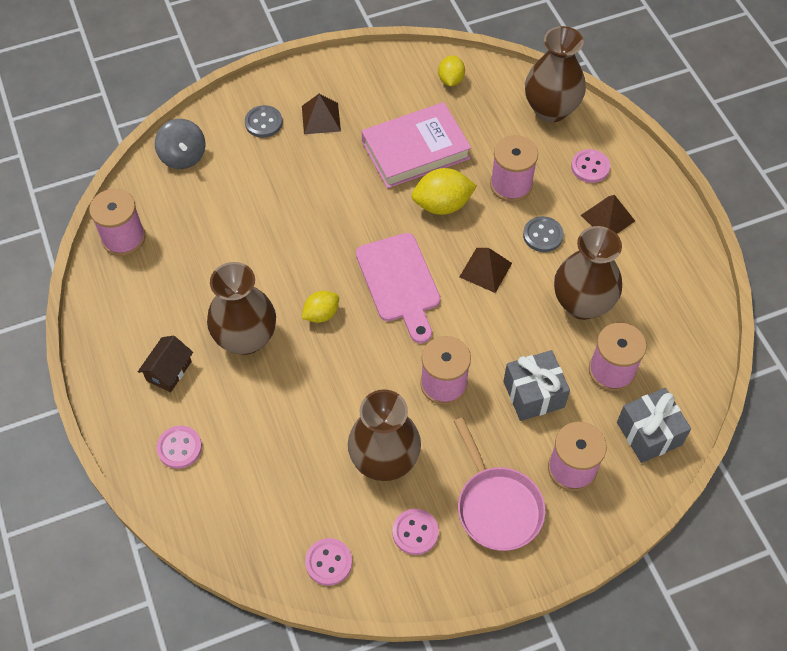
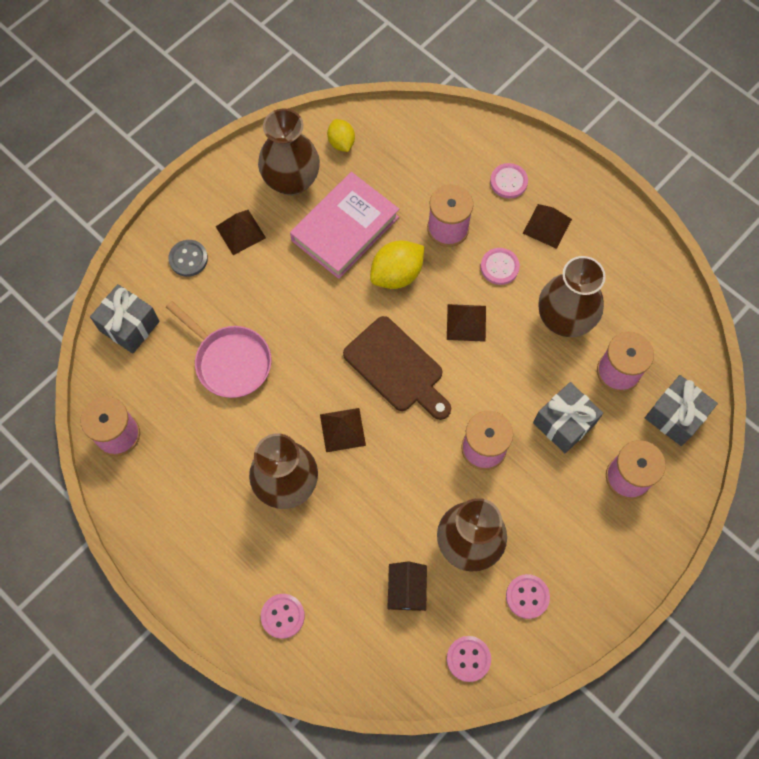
camera: 25 degrees left, 10 degrees up
brown house [138,336,193,392] -> brown house moved to [387,562,427,611]
grey spinning top [155,119,205,169] -> grey gift [90,284,160,354]
yellow lemon [302,291,339,323] -> brown pyramid [320,408,366,452]
pink cutting board [356,233,441,343] -> brown cutting board [343,316,451,420]
pink pan [454,417,546,551] -> pink pan moved to [166,301,271,398]
grey button [523,216,564,252] -> pink button [481,248,520,285]
brown vase [525,26,586,122] -> brown vase moved to [258,109,320,196]

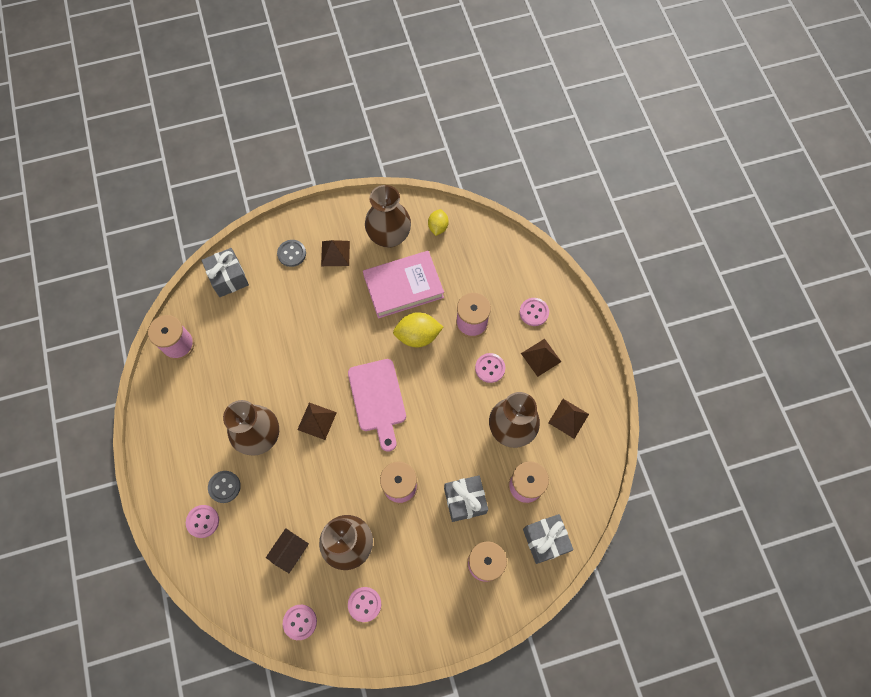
camera: 30 degrees right, 0 degrees up
pink pan [166,301,271,398] -> none
brown cutting board [343,316,451,420] -> pink cutting board [348,359,406,452]
brown pyramid [447,304,486,342] -> brown pyramid moved to [548,399,589,439]
none -> grey button [208,471,241,503]

